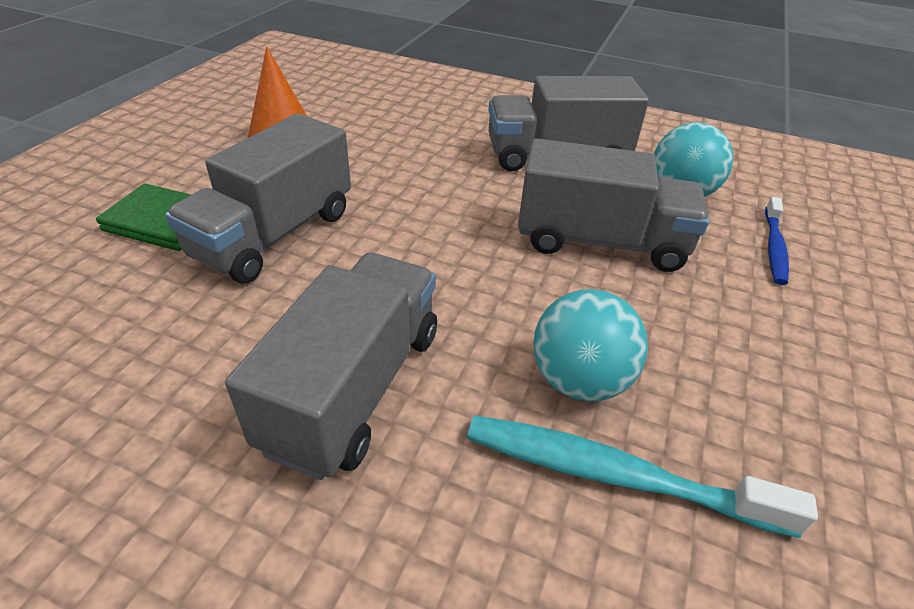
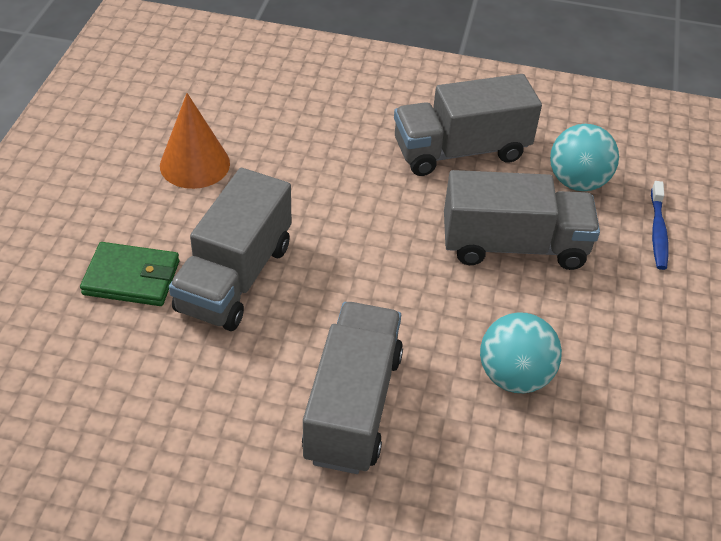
camera: 10 degrees left, 5 degrees up
turquoise toothbrush [467,416,818,538] -> none

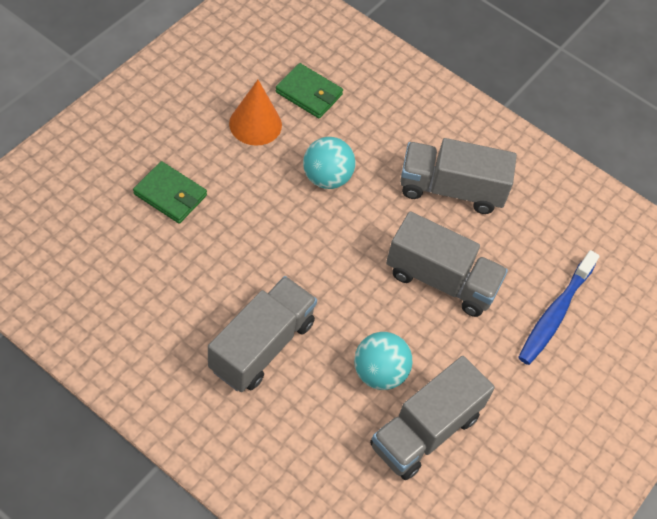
camera: 20 degrees right, 10 degrees up
grey truck [169,168,292,331] -> grey truck moved to [370,356,495,480]
turquoise ball [550,124,619,191] -> turquoise ball moved to [303,137,355,189]
blue toothbrush [651,181,669,270] -> blue toothbrush [518,250,600,365], size x1.64
none -> green wallet [275,63,343,119]

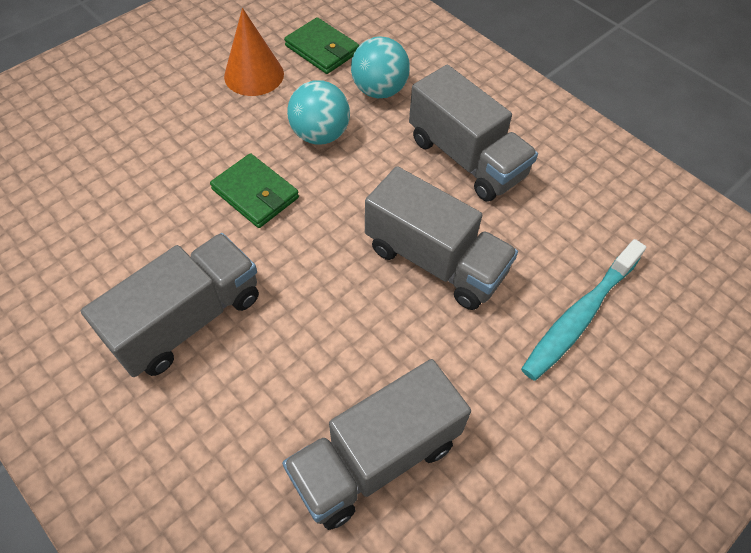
camera: 15 degrees right, 0 degrees up
green wallet [133,161,207,224] -> green wallet moved to [210,153,299,228]
turquoise ball [354,332,412,390] -> turquoise ball moved to [351,36,410,98]
grey truck [400,138,517,214] -> grey truck turned 150 degrees counterclockwise [409,65,538,202]
blue toothbrush [518,250,600,365] -> turquoise toothbrush [521,239,646,381]

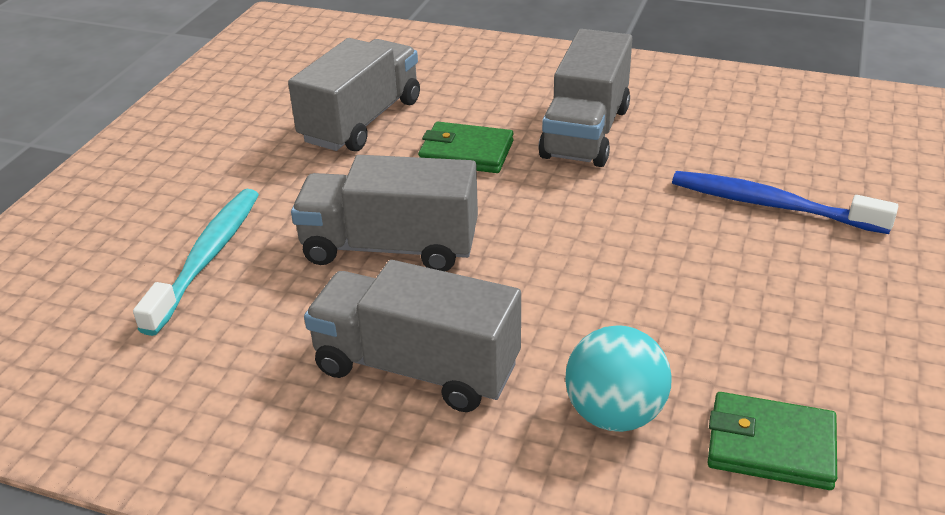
camera: 155 degrees right, 20 degrees down
green wallet [210,153,299,228] -> green wallet moved to [418,122,513,173]
orange cone [224,8,284,96] -> none
turquoise ball [287,80,350,145] -> none
none -> blue toothbrush [672,171,898,234]

